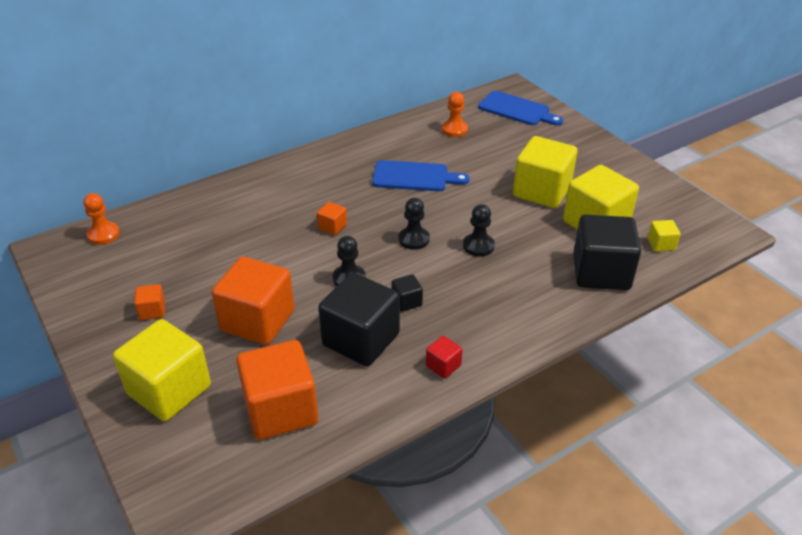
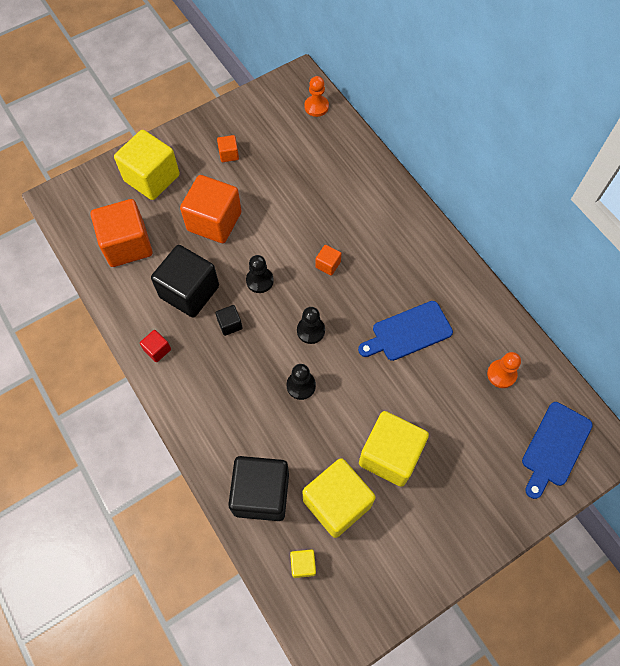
camera: 90 degrees right, 25 degrees up
blue cutting board [372,160,469,191] -> blue cutting board turned 60 degrees clockwise [358,301,453,361]

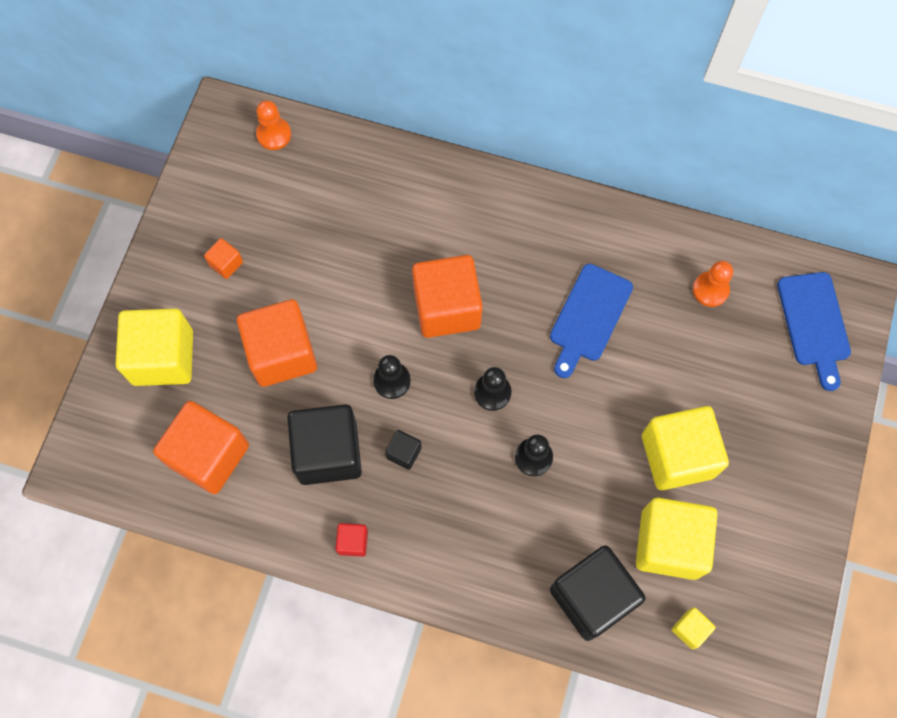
camera: 40 degrees left, 5 degrees up
orange cube [315,245,342,275] -> orange cube [412,255,483,338], size x2.27

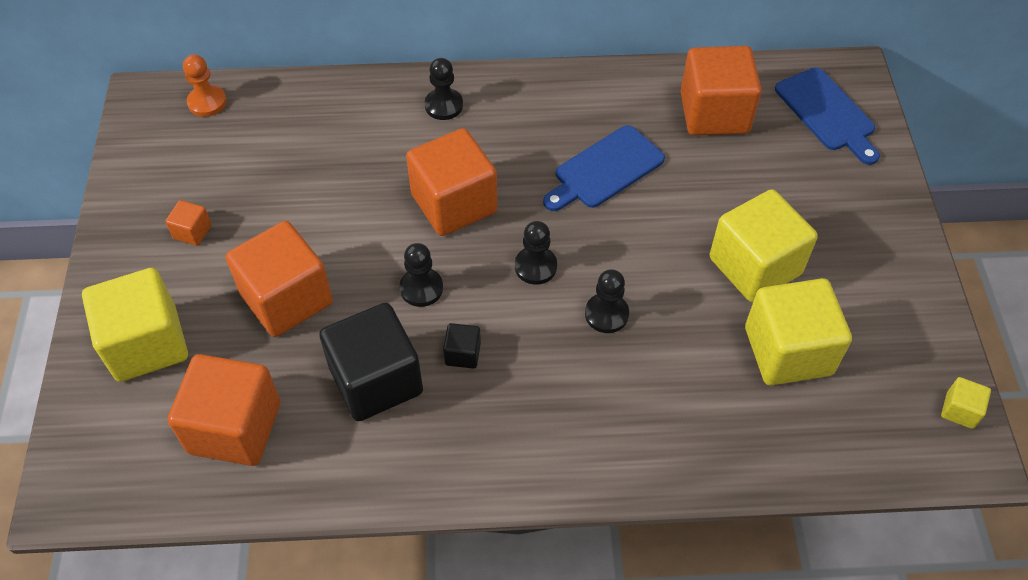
camera: 20 degrees left, 15 degrees down
red cube [336,523,368,557] -> none
blue cutting board [550,264,633,378] -> blue cutting board turned 45 degrees clockwise [543,125,665,211]
black cube [550,545,645,641] -> none
yellow cube [672,607,716,649] -> yellow cube moved to [941,377,991,429]
orange pawn [693,261,733,307] -> orange cube [680,46,762,135]
none -> black pawn [425,58,463,120]

